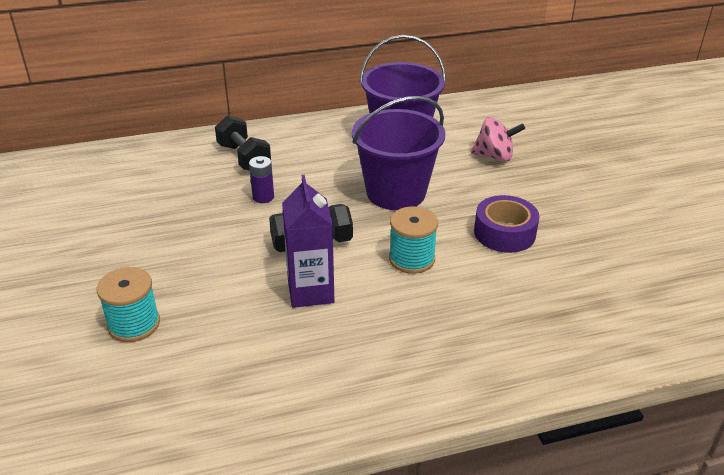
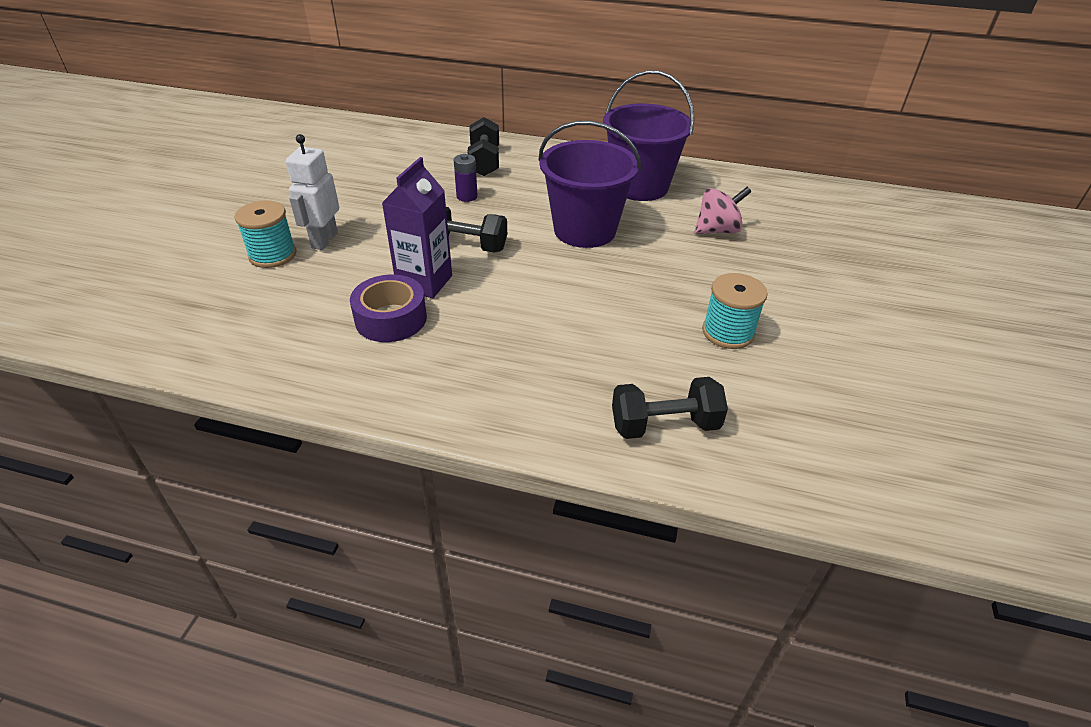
camera: 30 degrees right, 5 degrees up
turquoise spool [389,206,438,274] -> turquoise spool moved to [702,273,768,349]
pink spinning top [471,117,525,162] -> pink spinning top turned 60 degrees counterclockwise [694,187,752,234]
purple tape [474,195,539,253] -> purple tape moved to [350,274,427,342]
none -> white robot [285,134,339,250]
none -> black dumbbell [612,377,728,439]

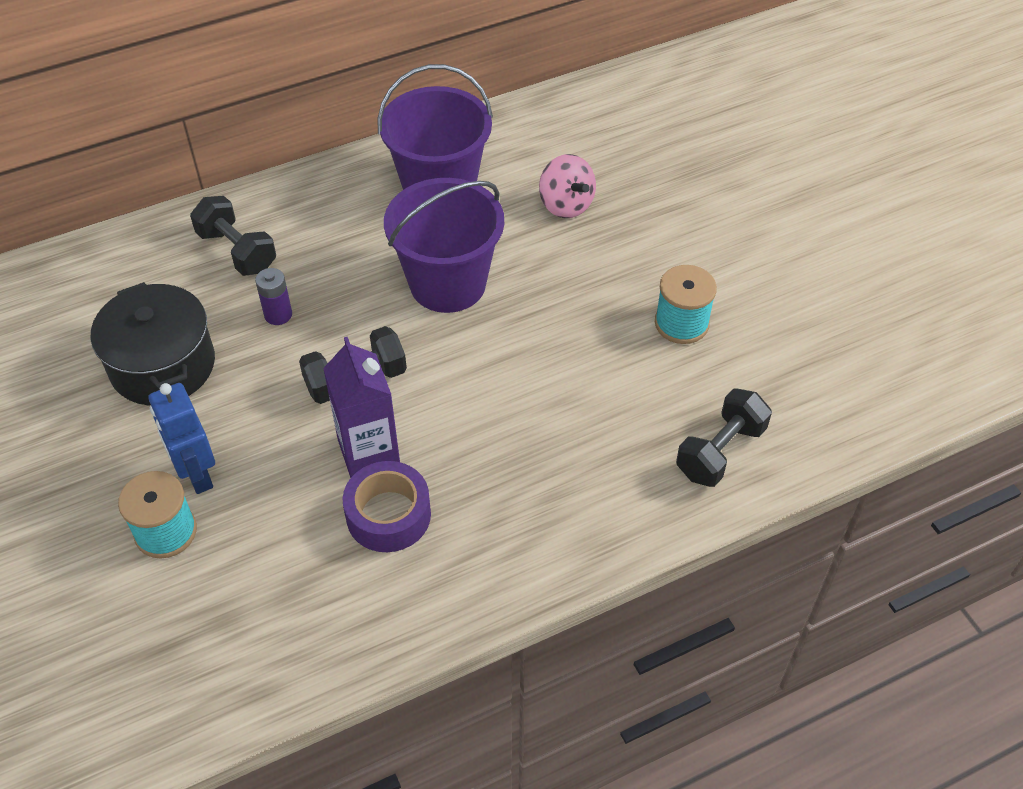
camera: 40 degrees left, 10 degrees up
white robot [285,134,339,250] -> blue robot [148,383,215,494]
pink spinning top [694,187,752,234] -> pink spinning top turned 120 degrees clockwise [539,154,596,218]
none -> black pot [91,282,215,405]

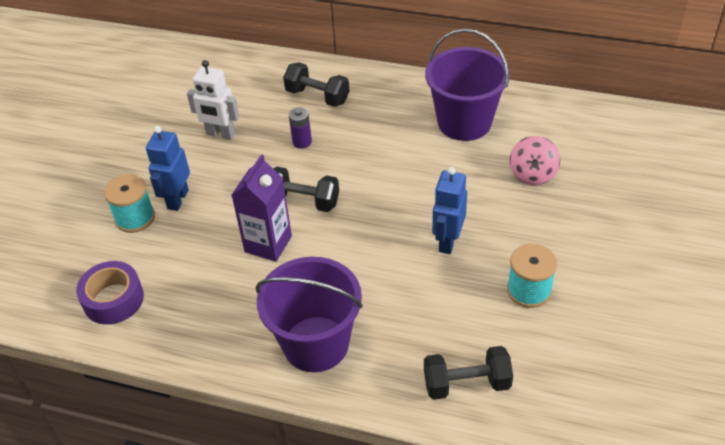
camera: 45 degrees right, 5 degrees down
black pot [91,282,215,405] -> white robot [187,60,239,140]
black dumbbell [190,196,276,276] -> black dumbbell turned 60 degrees counterclockwise [283,62,349,107]
purple tape [343,461,431,552] -> purple tape moved to [76,261,144,325]
purple bucket [384,178,504,313] -> purple bucket moved to [255,257,363,372]
none -> blue robot [432,167,467,254]

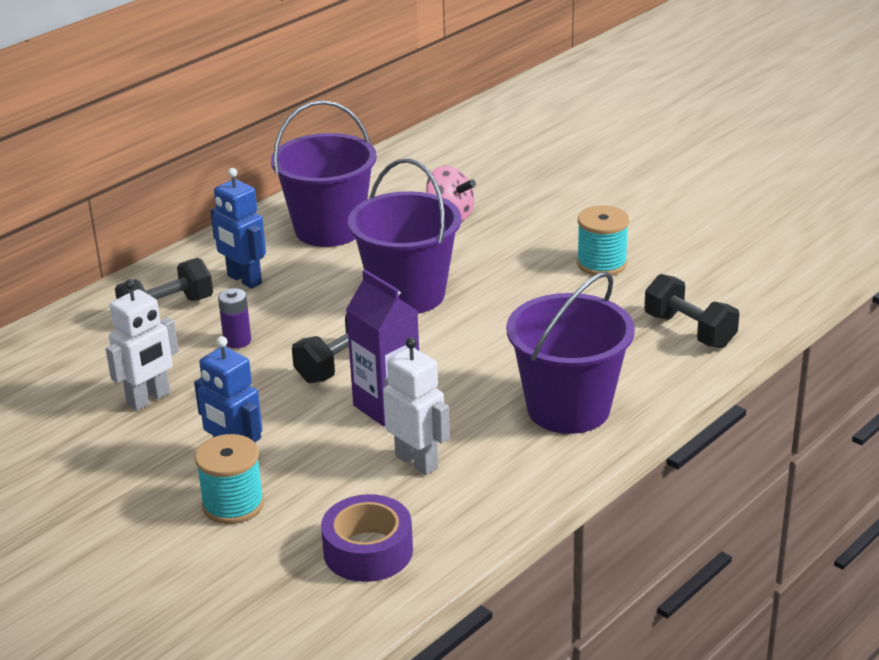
camera: 65 degrees left, 15 degrees down
black dumbbell [424,346,513,400] -> black dumbbell turned 60 degrees counterclockwise [644,274,739,348]
blue robot [432,167,467,254] -> blue robot moved to [210,168,266,289]
none -> purple bucket [348,158,461,314]
none -> white robot [383,337,450,475]

